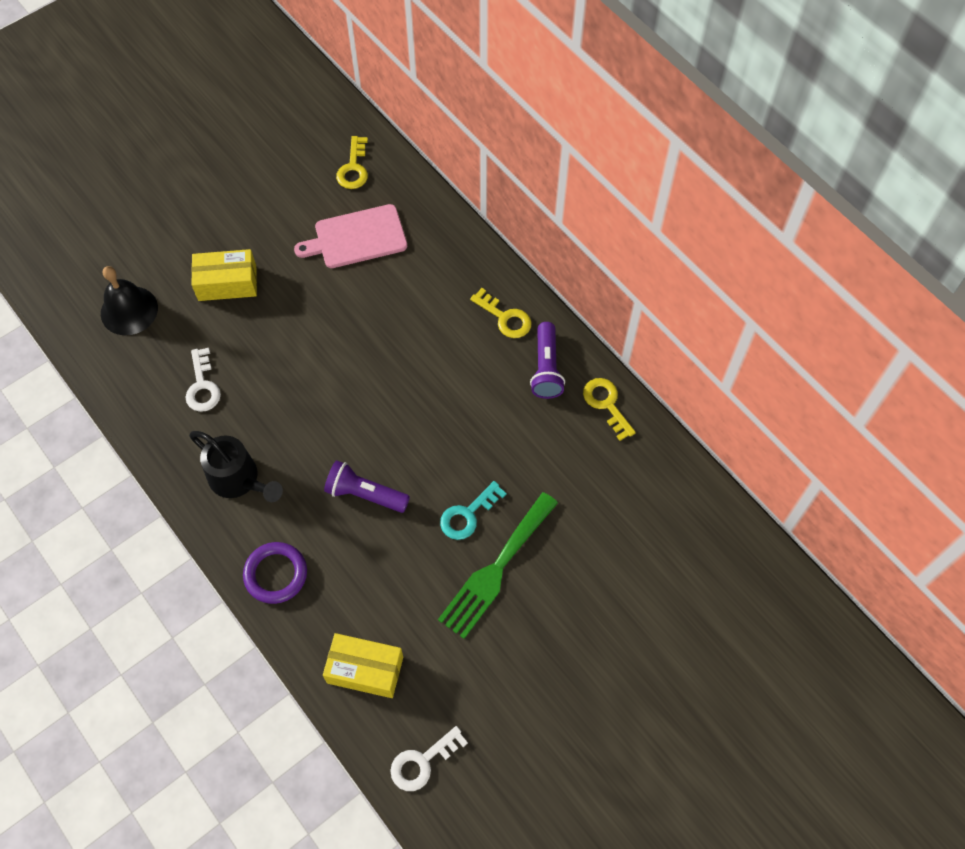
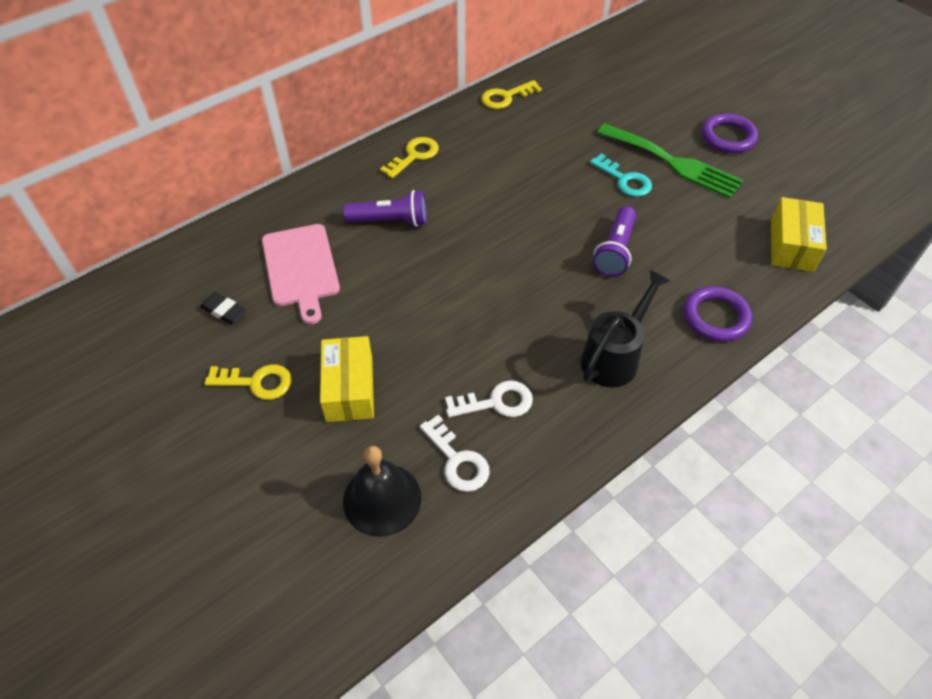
camera: 90 degrees left, 10 degrees down
yellow key [336,136,368,189] -> yellow key moved to [205,364,292,400]
white key [390,726,468,791] -> white key moved to [420,415,489,492]
purple flashlight [530,322,565,399] -> purple flashlight moved to [343,190,427,227]
none -> black eraser [200,292,247,324]
none -> purple ring [702,113,758,153]

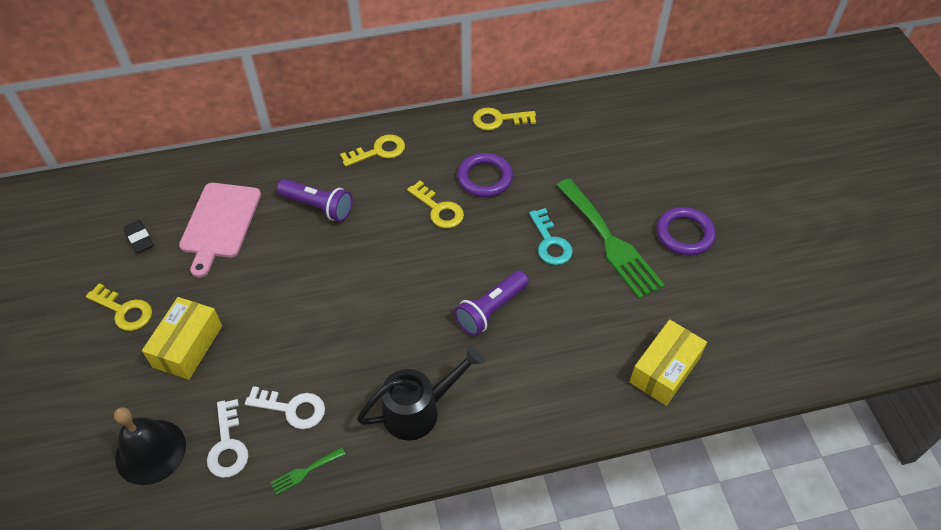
camera: 25 degrees right, 0 degrees up
purple ring [684,286,752,342] -> purple ring moved to [457,153,513,197]
none -> green fork [271,447,345,495]
none -> yellow key [407,181,464,228]

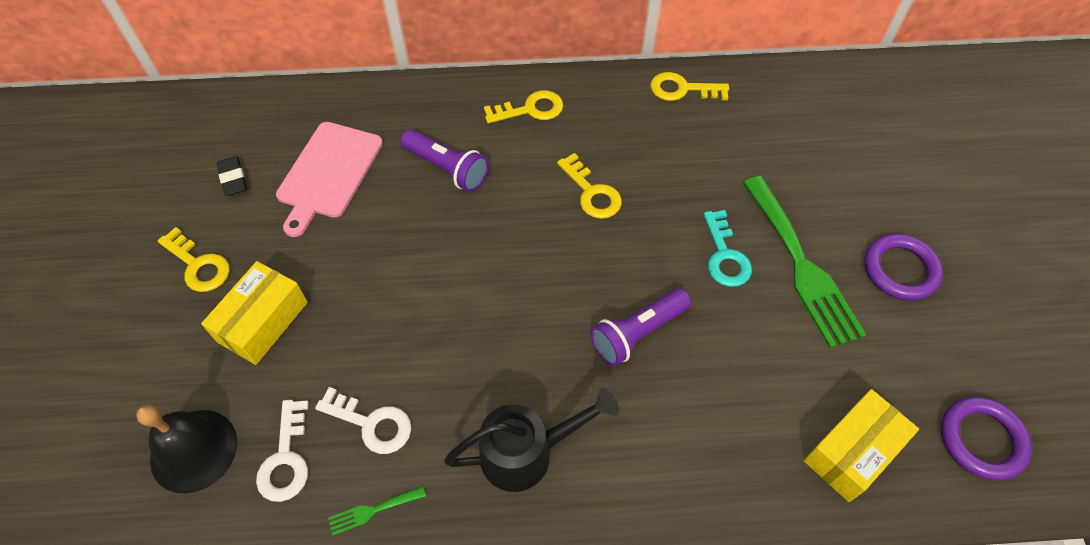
camera: 10 degrees right, 5 degrees up
purple ring [457,153,513,197] -> purple ring moved to [941,397,1032,480]

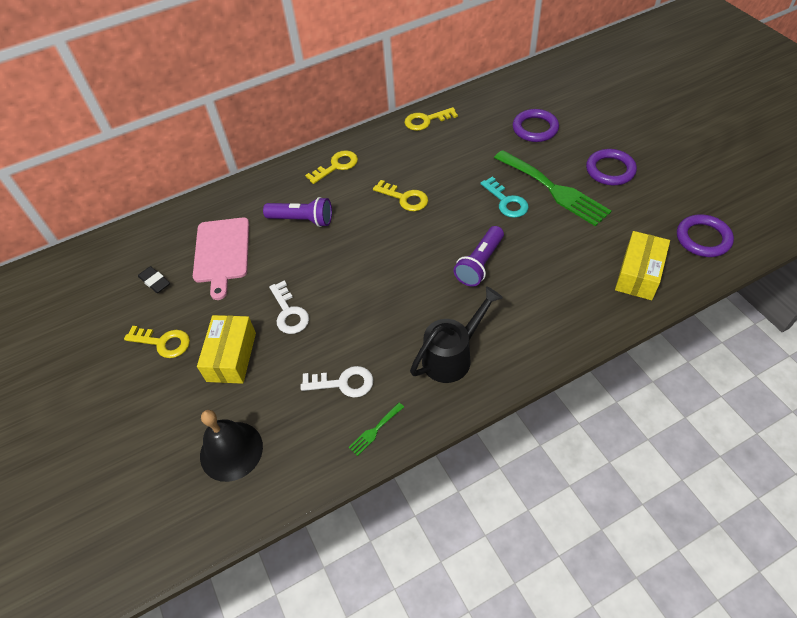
camera: 20 degrees left, 5 degrees down
white key [256,400,309,502] -> white key moved to [269,281,309,334]
none -> purple ring [513,109,559,142]

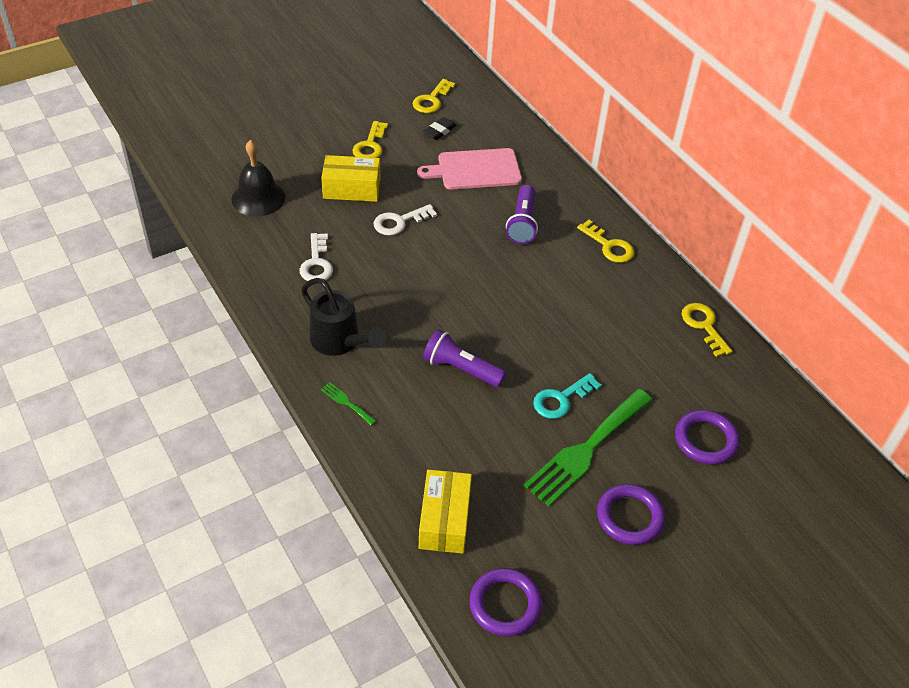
camera: 80 degrees right, 5 degrees down
green fork [348,403,404,456] -> green fork moved to [321,382,376,426]
yellow key [373,180,428,211] -> yellow key moved to [413,79,455,113]
yellow box [615,231,670,300] -> yellow box turned 75 degrees clockwise [419,470,472,554]

